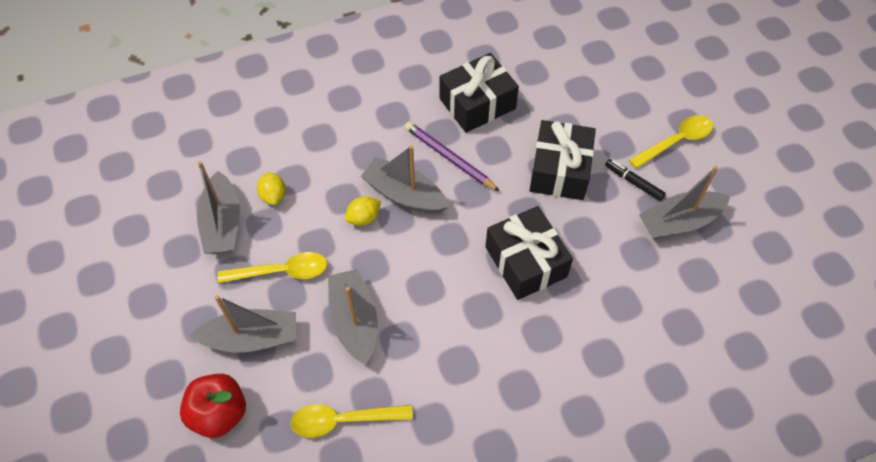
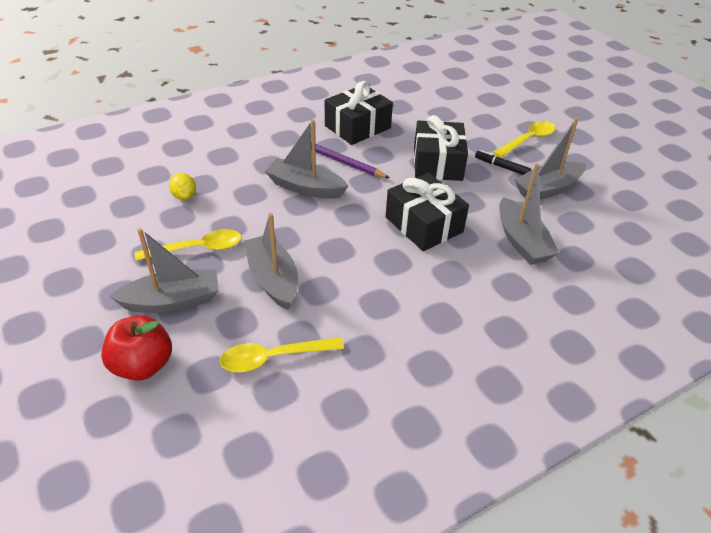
camera: 10 degrees left, 15 degrees down
grey boat [197,161,240,254] -> grey boat moved to [499,163,559,265]
yellow lemon [345,196,381,226] -> none

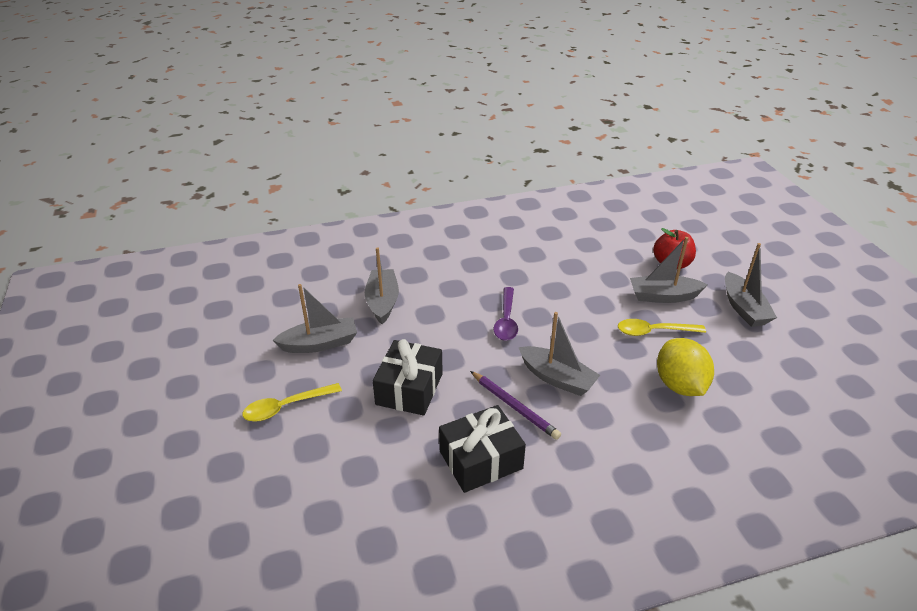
camera: 165 degrees left, 5 degrees down
yellow lemon [169,173,196,200] -> yellow lemon [657,338,714,396], size x2.03
yellow spoon [220,337,344,372] -> none
grey boat [244,213,298,310] -> grey boat moved to [725,243,777,327]
black gift [385,173,469,251] -> none
black marker [475,150,531,175] -> none
none -> purple spoon [493,287,518,341]

